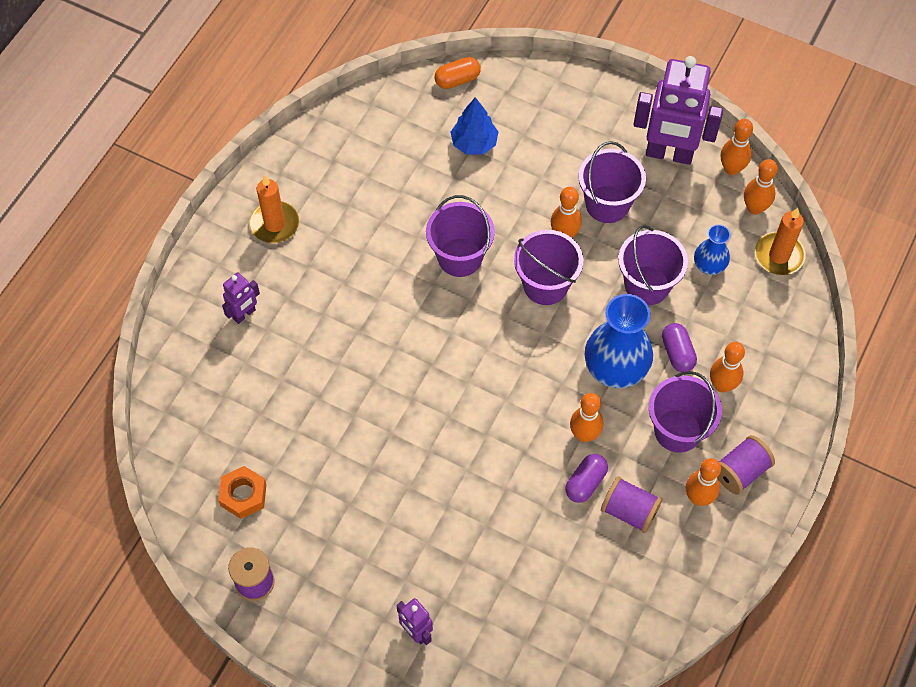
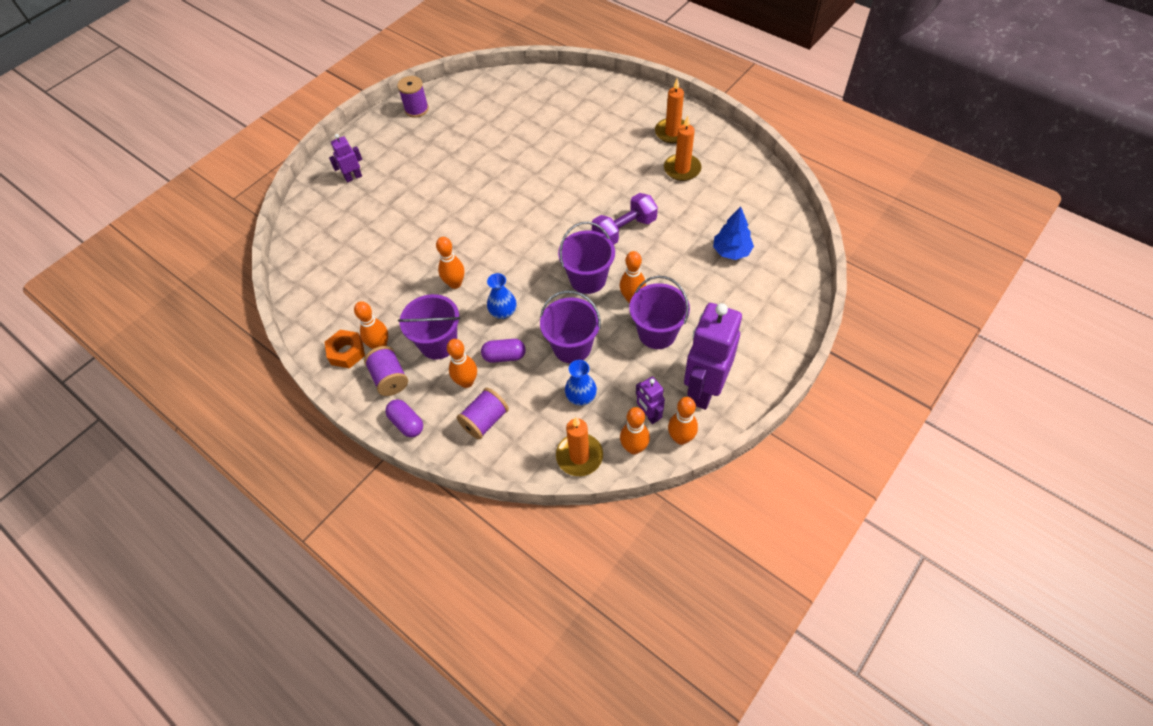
camera: 105 degrees right, 5 degrees down
orange nut [218,466,266,519] -> orange nut moved to [325,330,365,369]
purple robot [222,272,260,324] -> purple robot moved to [636,376,665,424]
purple bucket [426,195,495,277] -> purple dumbbell [592,193,658,245]
orange capsule [435,57,481,89] -> none
purple capsule [565,454,608,503] -> purple capsule moved to [385,399,423,437]
blue vase [585,294,653,388] -> blue vase [487,273,517,319], size x0.54
purple spool [601,476,662,533] -> purple spool moved to [457,388,509,440]
none -> orange candle [664,116,701,181]

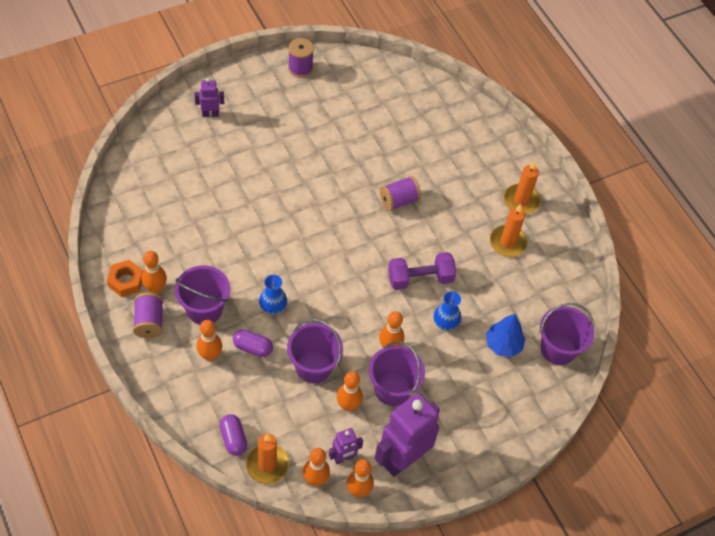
camera: 15 degrees right, 0 degrees up
purple capsule [385,399,423,437] -> purple capsule moved to [220,414,247,456]
orange bowling pin [436,237,464,289] -> orange bowling pin moved to [337,371,363,412]
purple spool [457,388,509,440] -> purple spool moved to [380,176,421,211]
purple bucket [558,222,615,294] -> purple bucket moved to [540,303,594,365]
blue vase [565,360,597,406] -> blue vase moved to [433,291,461,331]
purple robot [636,376,665,424] -> purple robot turned 105 degrees counterclockwise [329,428,363,464]

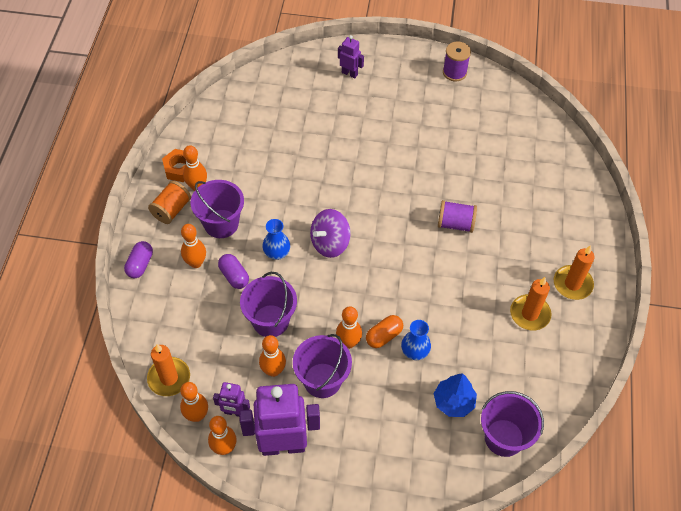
camera: 40 degrees right, 0 degrees up
purple spool [133,293,164,338] -> orange spool [148,181,191,224]
purple capsule [220,414,247,456] -> purple capsule moved to [124,241,153,278]
purple dumbbell [388,252,456,290] -> none
none -> purple spinning top [310,209,351,258]
none -> orange capsule [366,315,403,348]

